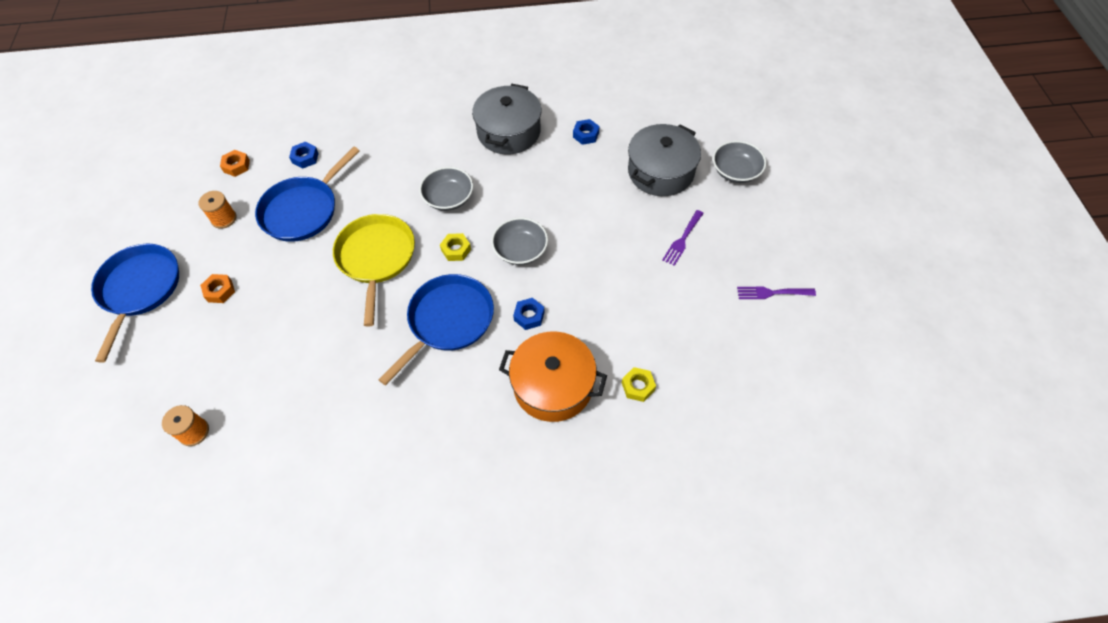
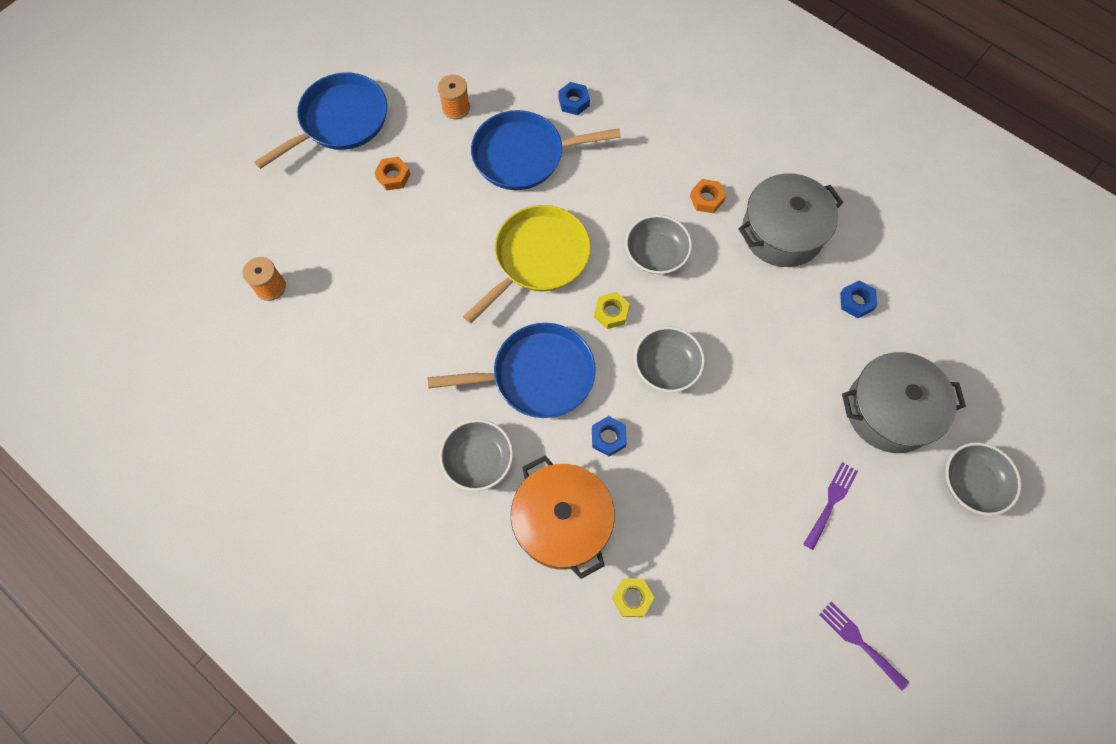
camera: 45 degrees right, 10 degrees up
orange nut [220,150,250,177] -> orange nut moved to [690,179,726,213]
purple fork [662,210,704,266] -> purple fork turned 135 degrees clockwise [804,462,858,550]
none -> grey bowl [440,419,513,491]

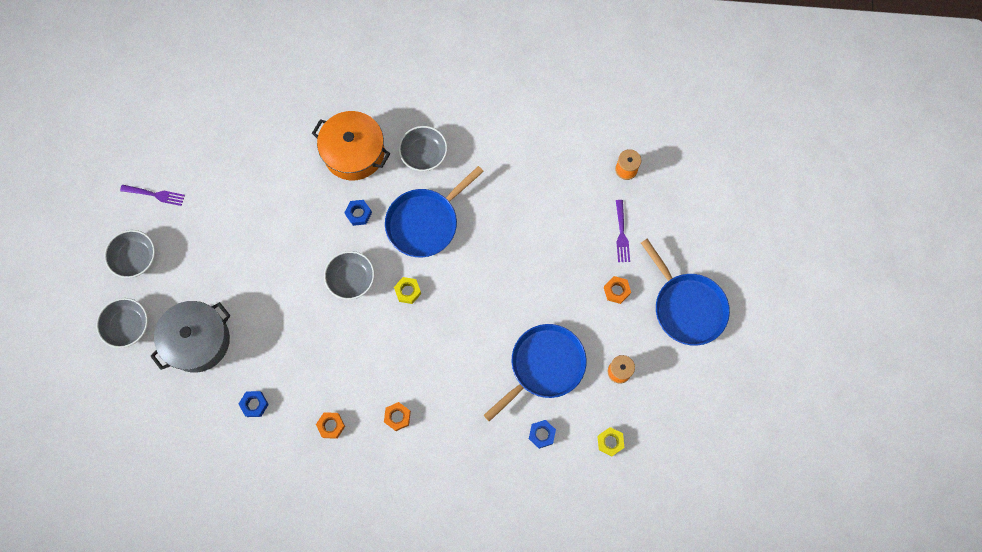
camera: 145 degrees right, 5 degrees up
blue pan [254,72,387,169] -> blue pan turned 45 degrees counterclockwise [641,239,730,346]
yellow pan [463,205,591,324] -> none
yellow nut [612,578,654,617] -> yellow nut moved to [597,427,624,457]
grey bowl [625,215,692,274] -> grey bowl moved to [104,230,155,278]
grey pot [738,173,843,267] -> orange nut [316,412,345,439]
purple fork [804,462,858,550] -> purple fork moved to [616,200,630,262]

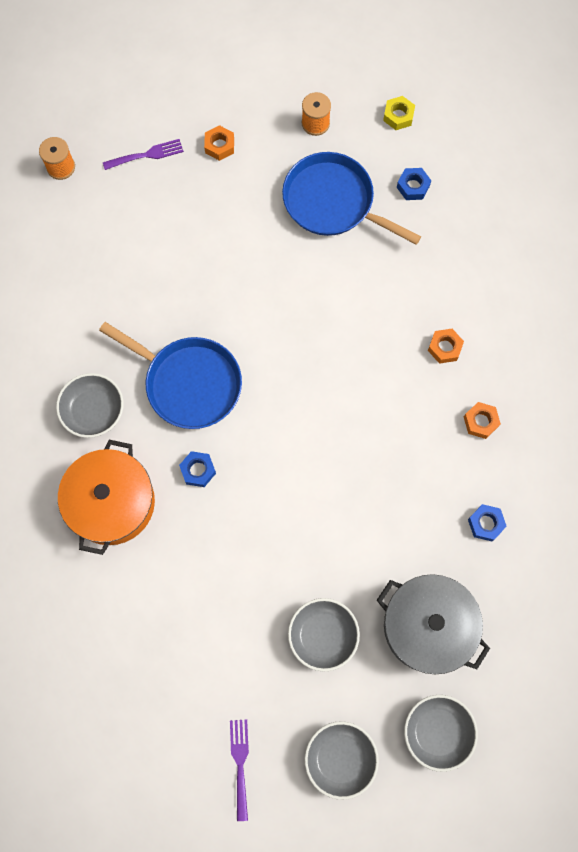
camera: 105 degrees left, 0 degrees up
grey bowl [324,251,375,300] -> grey bowl moved to [288,598,360,672]
yellow nut [394,277,421,304] -> none
blue pan [641,239,730,346] -> none

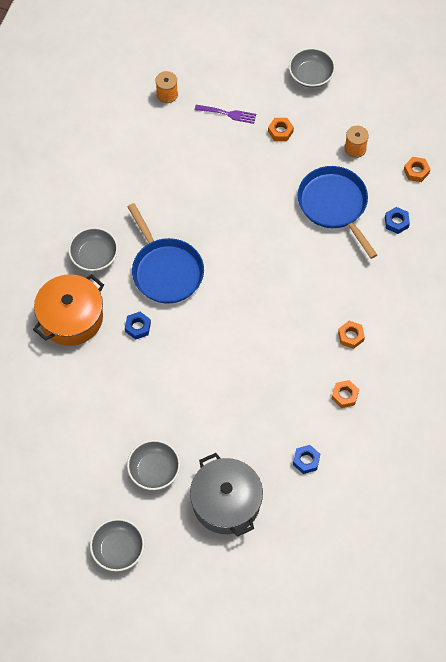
camera: 30 degrees right, 10 degrees down
purple fork [230,720,249,821] -> none
yellow nut [383,96,415,130] -> orange nut [404,157,430,182]
grey bowl [404,695,478,772] -> grey bowl moved to [289,48,335,88]

